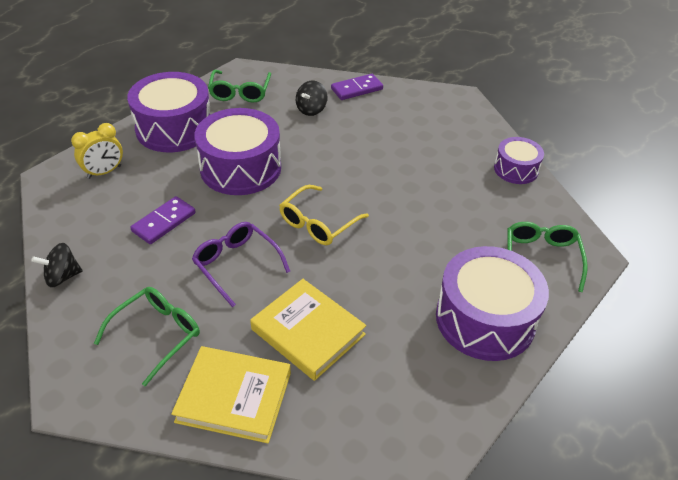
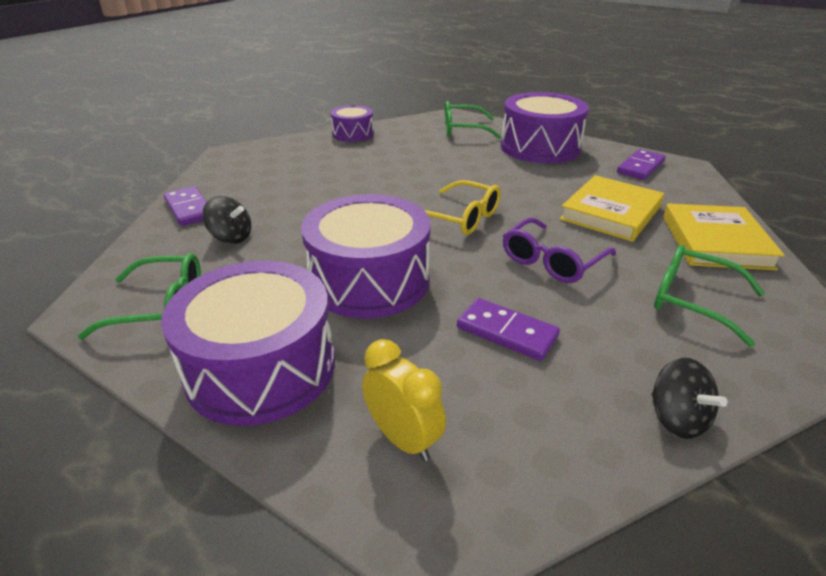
camera: 95 degrees left, 10 degrees down
none -> purple domino [617,149,666,180]

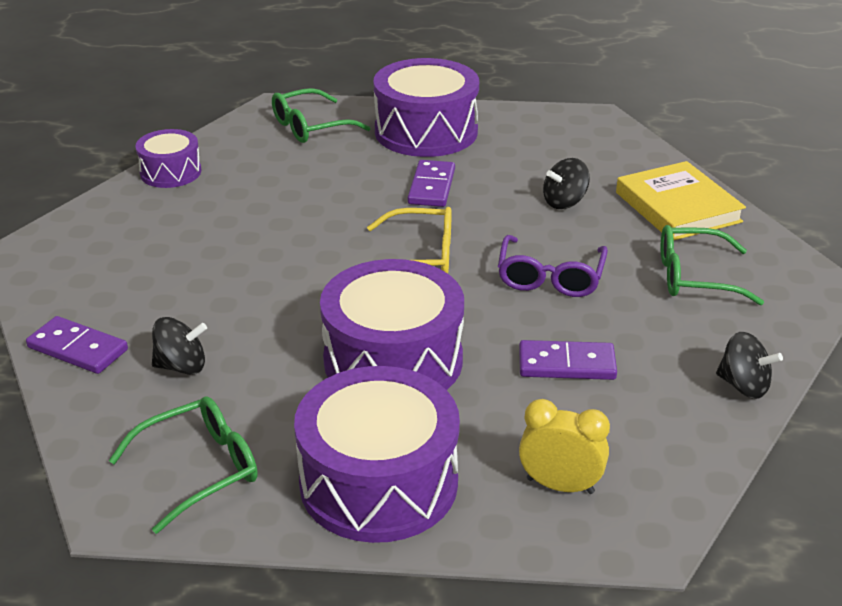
camera: 30 degrees left, 0 degrees up
yellow book [559,175,664,242] -> black spinning top [543,158,590,209]
purple domino [617,149,666,180] -> purple domino moved to [408,160,455,207]

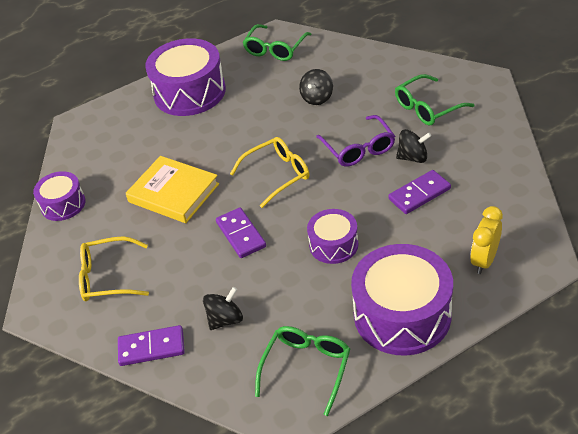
camera: 30 degrees left, 10 degrees up
green glasses [272,88,371,143] -> green glasses moved to [243,24,311,61]
purple drum [320,259,464,390] -> purple drum [307,209,358,264], size x0.55
purple domino [408,160,455,207] -> purple domino moved to [216,207,266,258]
yellow clock [519,399,610,494] -> yellow clock turned 45 degrees counterclockwise [470,206,503,274]
yellow book [616,161,746,240] -> yellow book moved to [126,156,219,223]
black spinning top [716,332,783,399] -> black spinning top moved to [396,129,431,163]
none -> yellow glasses [79,237,149,301]

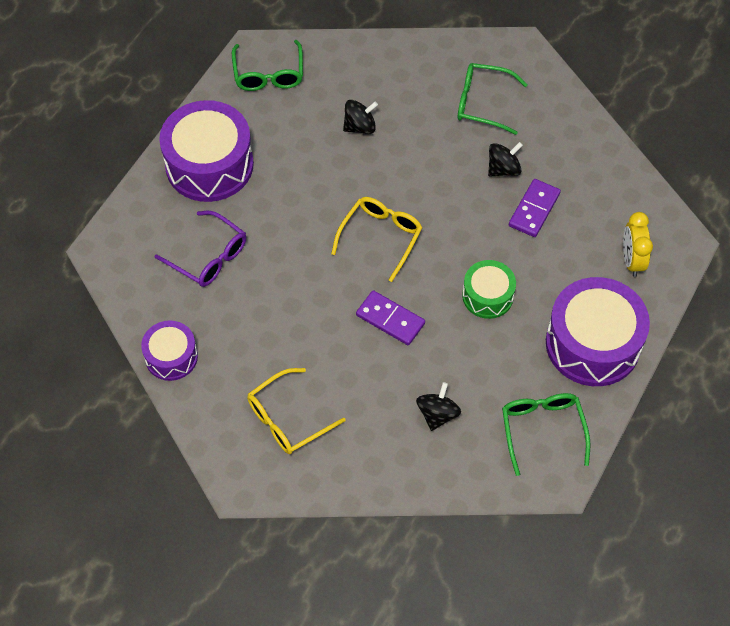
camera: 35 degrees left, 15 degrees up
purple domino [118,325,185,366] -> none
yellow book [126,156,219,223] -> none
black spinning top [299,69,333,105] -> black spinning top turned 105 degrees counterclockwise [343,100,378,134]
purple drum [307,209,358,264] -> green drum [462,260,516,319]
purple glasses [316,115,395,167] -> purple glasses moved to [155,211,246,287]
green glasses [395,74,474,126] -> green glasses turned 75 degrees clockwise [458,63,528,135]

